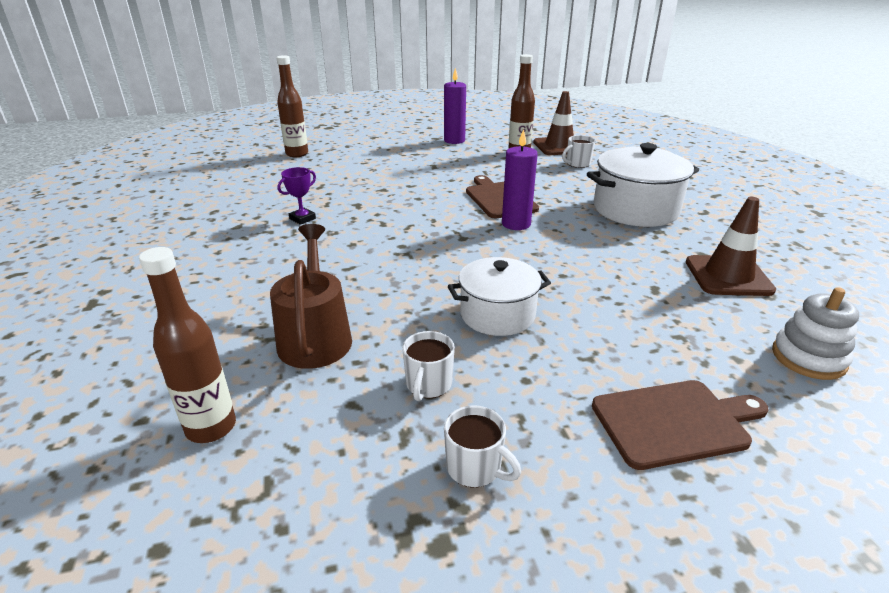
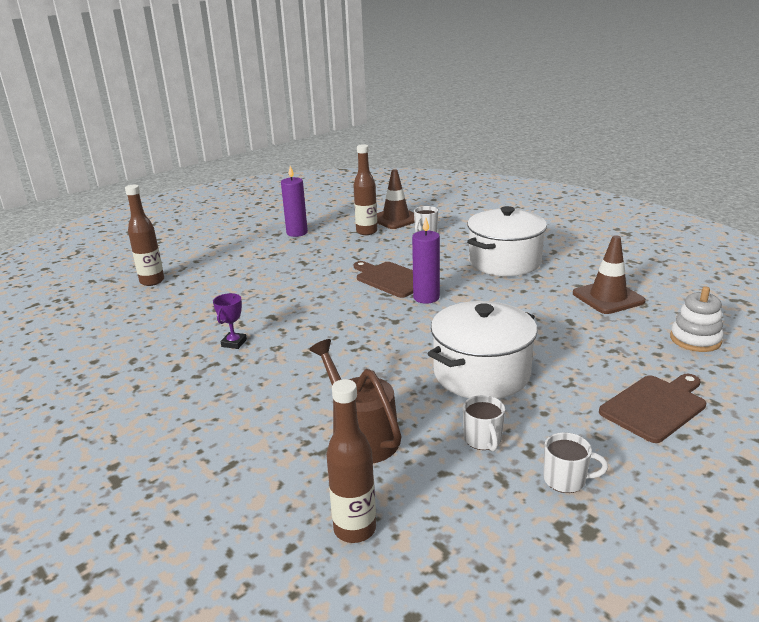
camera: 25 degrees left, 5 degrees down
white pot [448,257,551,336] -> white pot [428,301,537,399], size x1.52

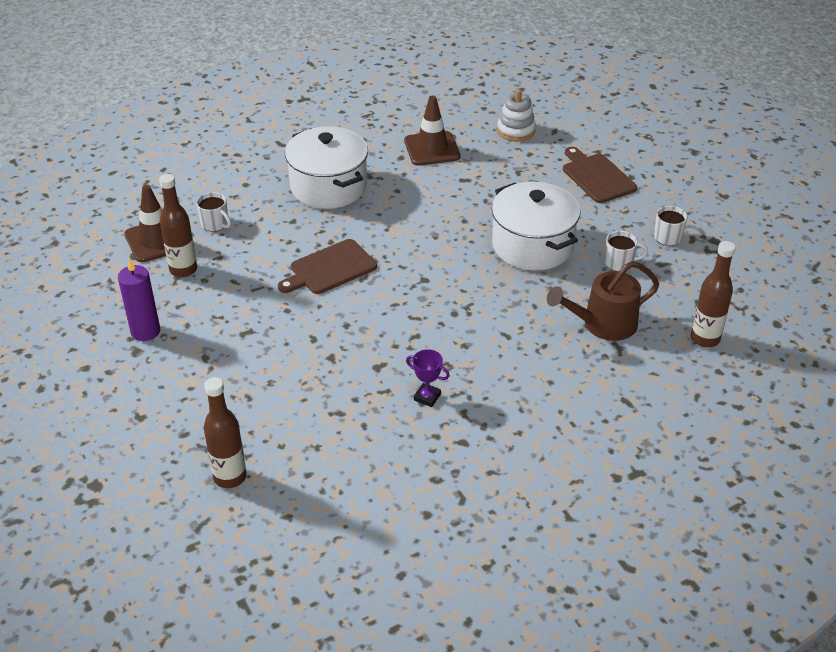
camera: 80 degrees left, 15 degrees up
purple candle [412,218,440,304] -> none

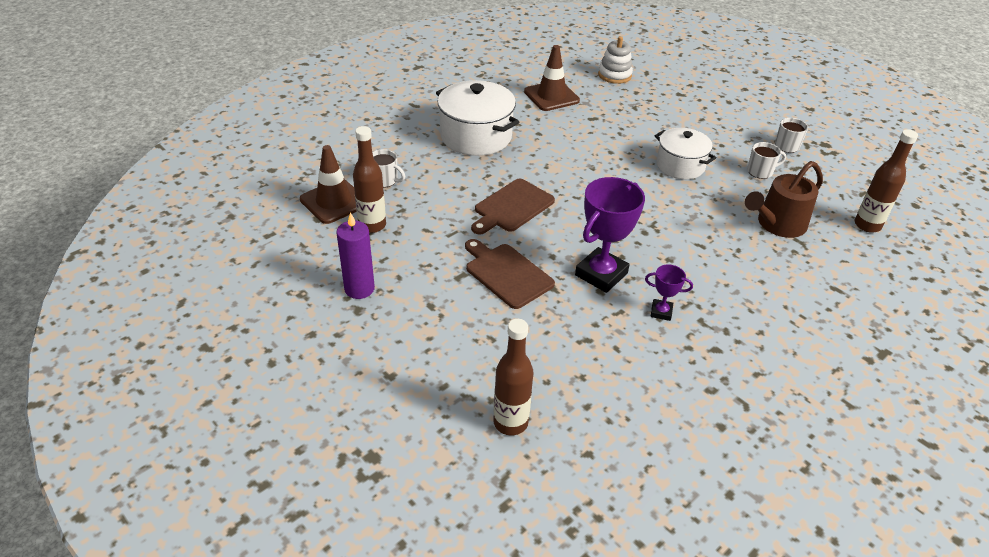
camera: 15 degrees left, 0 degrees up
white pot [491,182,580,270] -> white pot [655,128,716,179], size x0.66
brown cutting board [563,147,637,203] -> brown cutting board moved to [465,239,555,309]
none -> purple trophy [575,177,645,293]

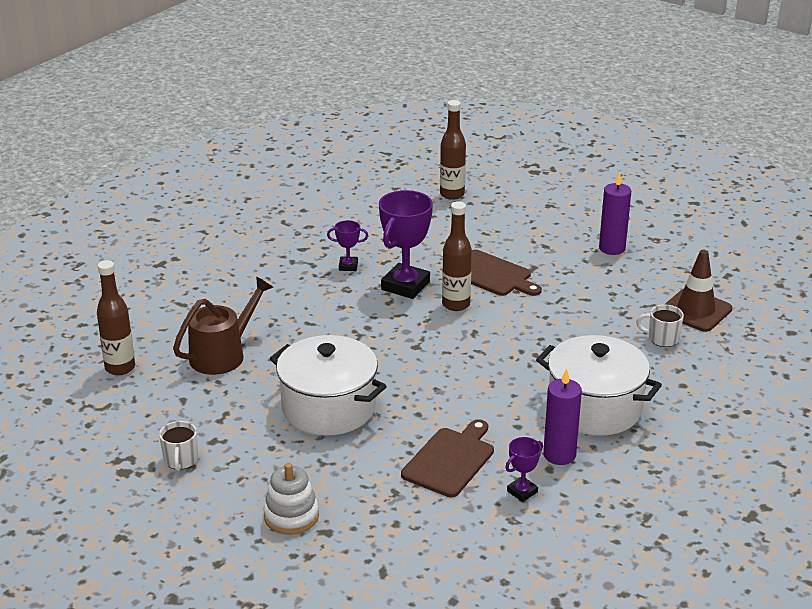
camera: 170 degrees right, 10 degrees down
brown bottle [353,126,386,233] -> brown bottle moved to [442,201,472,311]
brown cutting board [471,179,555,235] -> brown cutting board moved to [401,419,494,497]
brown traffic cone [524,45,580,111] -> purple trophy [505,437,543,502]
white stacking toy [598,36,633,84] -> white stacking toy moved to [263,463,319,535]
white pot [655,128,716,179] -> white pot [270,335,387,436], size x1.52
white mug [747,142,786,179] -> none
none -> purple candle [543,368,582,465]

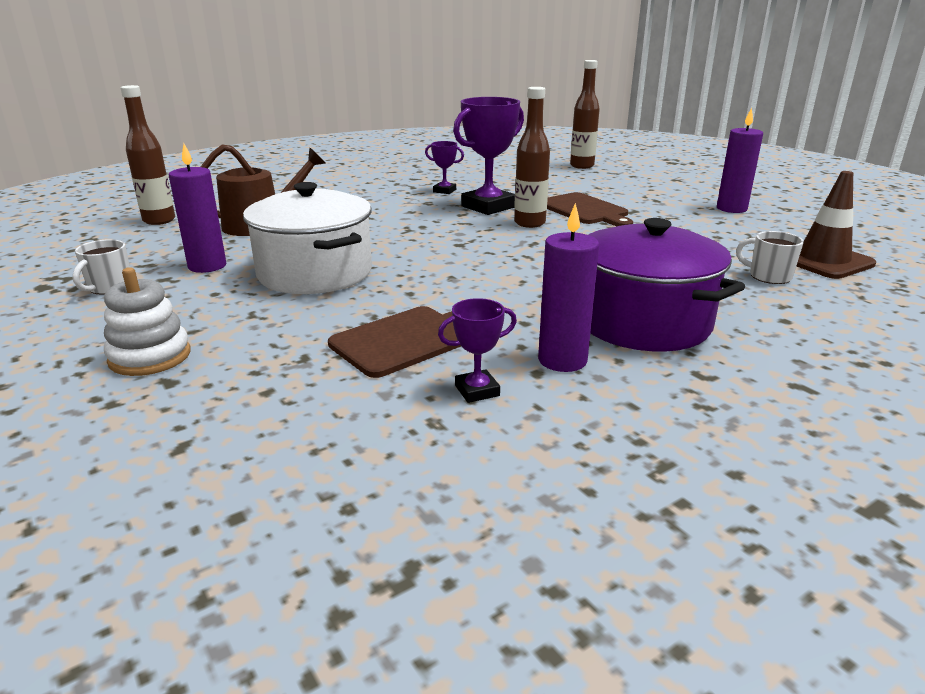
camera: 20 degrees right, 5 degrees down
white pot [536,335,662,436] -> purple pot [589,218,745,352]
none -> purple candle [169,144,226,273]

